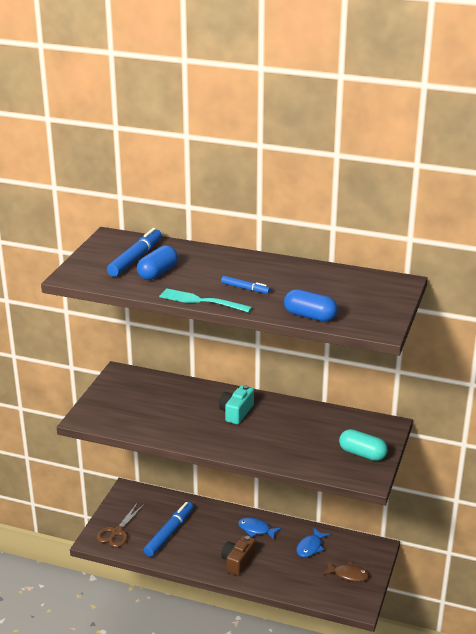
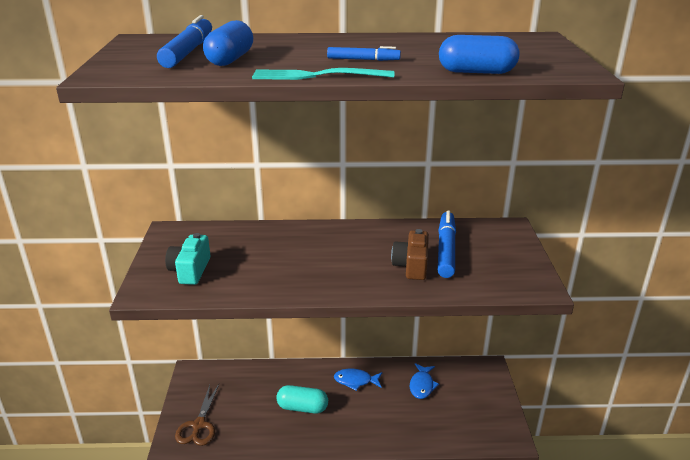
camera: 20 degrees left, 0 degrees up
blue marker [144,502,193,557] -> blue marker moved to [438,211,456,278]
turquoise camera [219,385,254,424] -> turquoise camera moved to [165,233,210,285]
brown camera [221,535,255,576] -> brown camera moved to [391,229,429,280]
brown fish [323,561,369,582] -> none
turquoise capsule [339,429,388,461] -> turquoise capsule moved to [276,385,328,414]

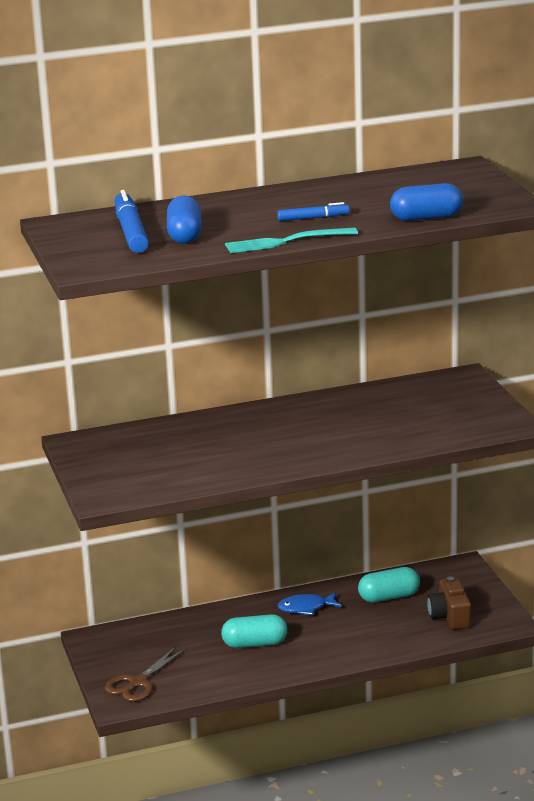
camera: 15 degrees left, 5 degrees down
turquoise camera [165,233,210,285] -> none
brown scissors [175,384,219,446] -> brown scissors turned 45 degrees clockwise [105,646,187,702]
brown camera [391,229,429,280] -> brown camera moved to [427,576,471,630]
blue fish [410,363,439,399] -> turquoise capsule [358,567,420,602]
blue marker [438,211,456,278] -> none

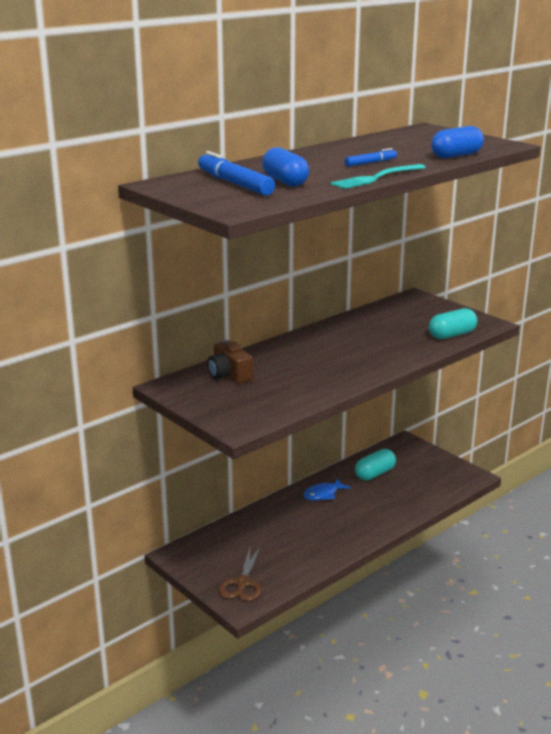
camera: 25 degrees left, 0 degrees up
turquoise capsule [221,614,287,648] -> turquoise capsule moved to [429,308,477,339]
brown camera [427,576,471,630] -> brown camera moved to [207,339,253,384]

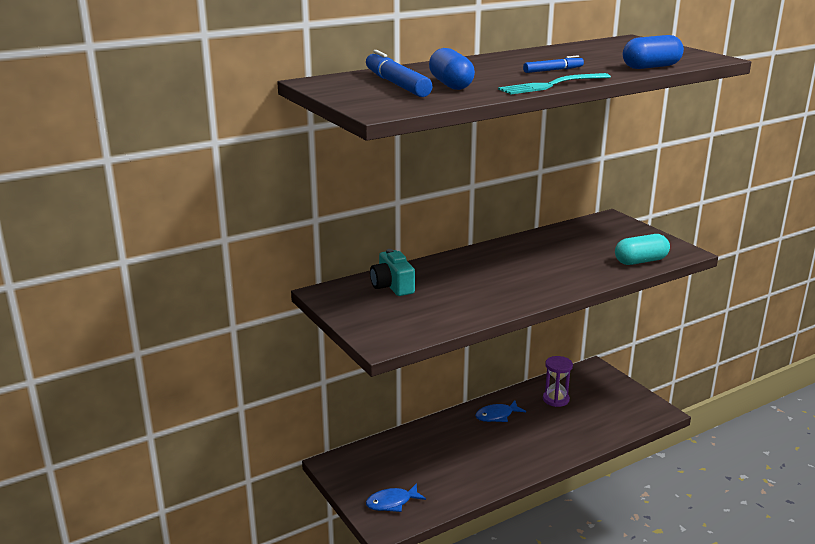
camera: 10 degrees right, 0 degrees up
brown camera [207,339,253,384] -> turquoise camera [370,249,415,296]
brown scissors [219,547,261,602] -> blue fish [366,483,426,512]
turquoise capsule [355,449,396,481] -> purple hourglass [543,356,573,407]

